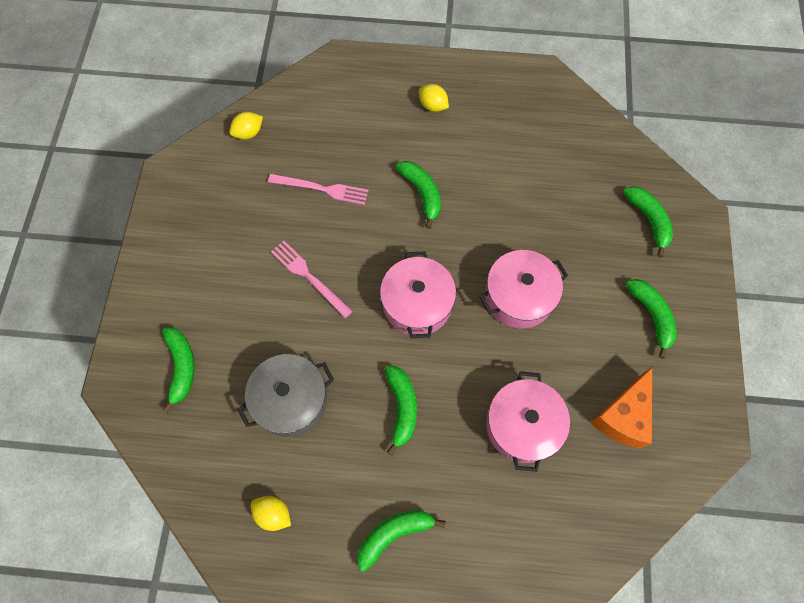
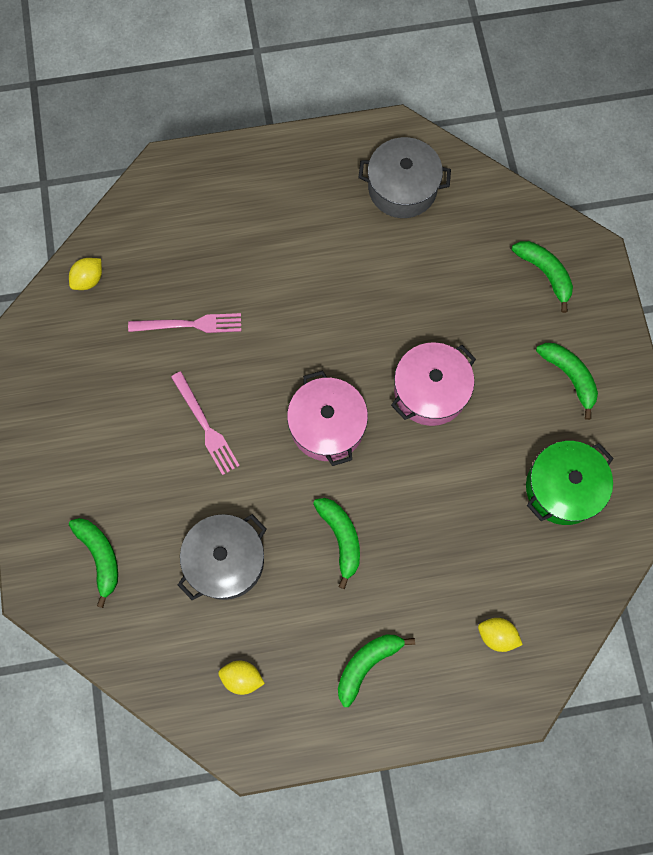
camera: 15 degrees left, 5 degrees up
pink fork [271,241,353,318] -> pink fork turned 150 degrees counterclockwise [171,371,240,475]
green banana [396,161,441,229] -> none
yellow lemon [419,84,449,112] -> yellow lemon moved to [478,618,523,652]
pink pot [486,371,570,472] -> none
orange cheese [590,367,652,448] -> green pot [526,441,613,525]
none -> grey pot [359,137,451,218]

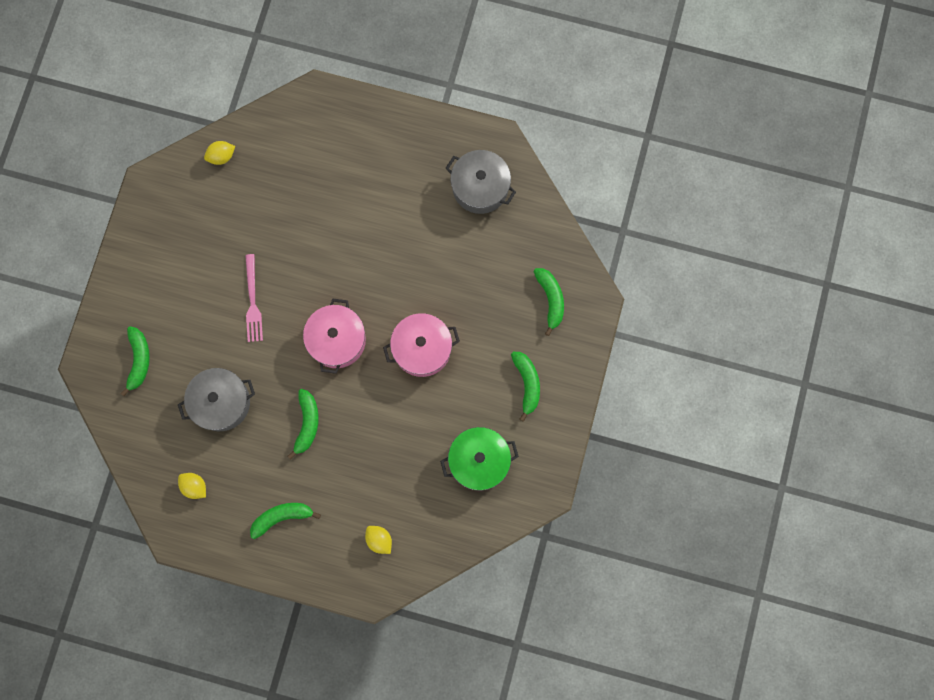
camera: 25 degrees right, 5 degrees up
pink fork [128,313,241,333] -> none

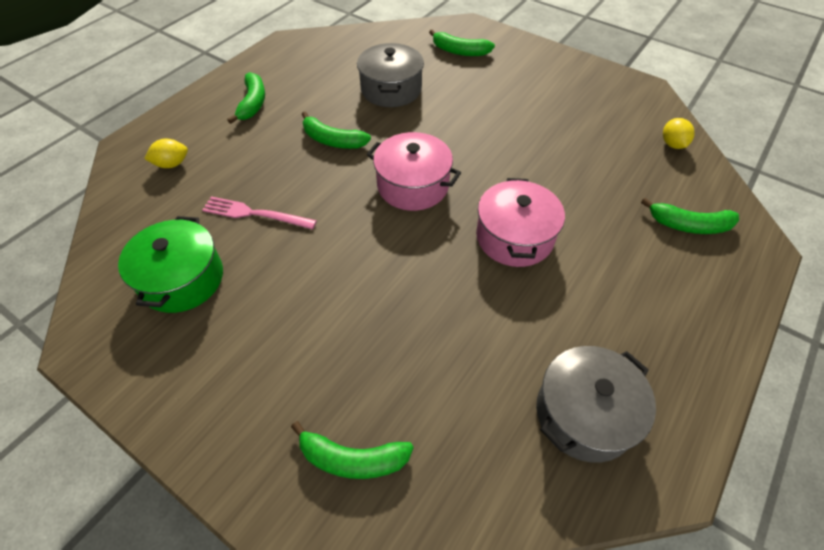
camera: 110 degrees right, 25 degrees down
yellow lemon [178,473,206,499] -> none
pink fork [245,254,263,342] -> pink fork moved to [202,196,317,229]
pink pot [383,313,460,377] -> pink pot moved to [476,178,565,267]
green banana [511,352,540,422] -> green banana moved to [641,198,739,234]

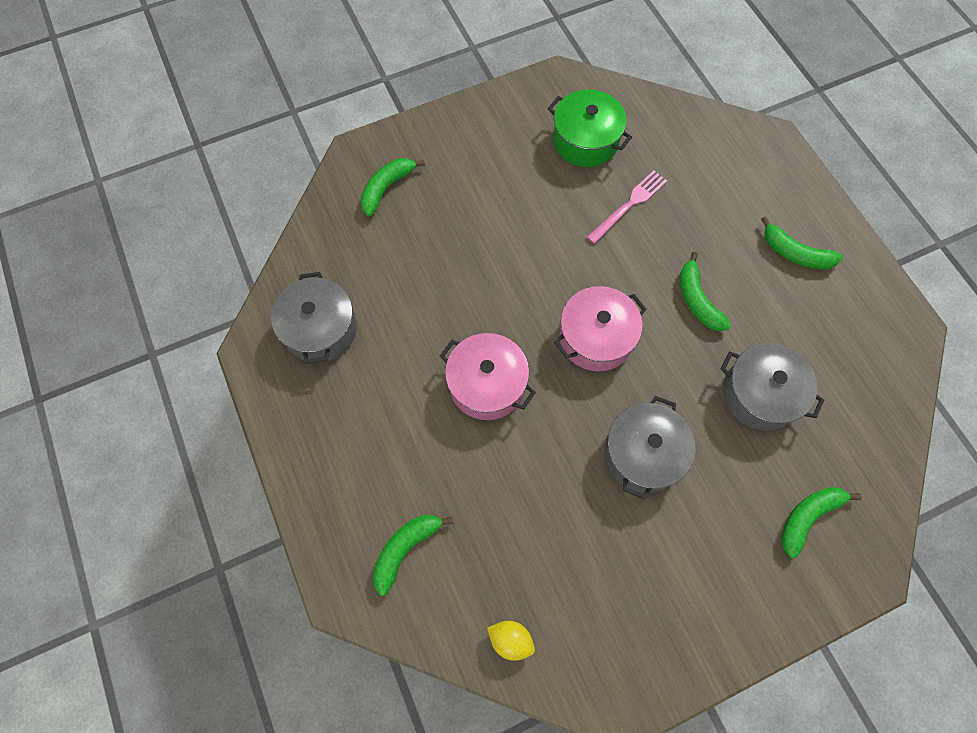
camera: 120 degrees right, 15 degrees up
yellow lemon [144,139,188,168] -> none
green banana [302,112,371,149] -> green banana turned 75 degrees counterclockwise [680,252,731,331]
none -> grey pot [604,396,695,500]

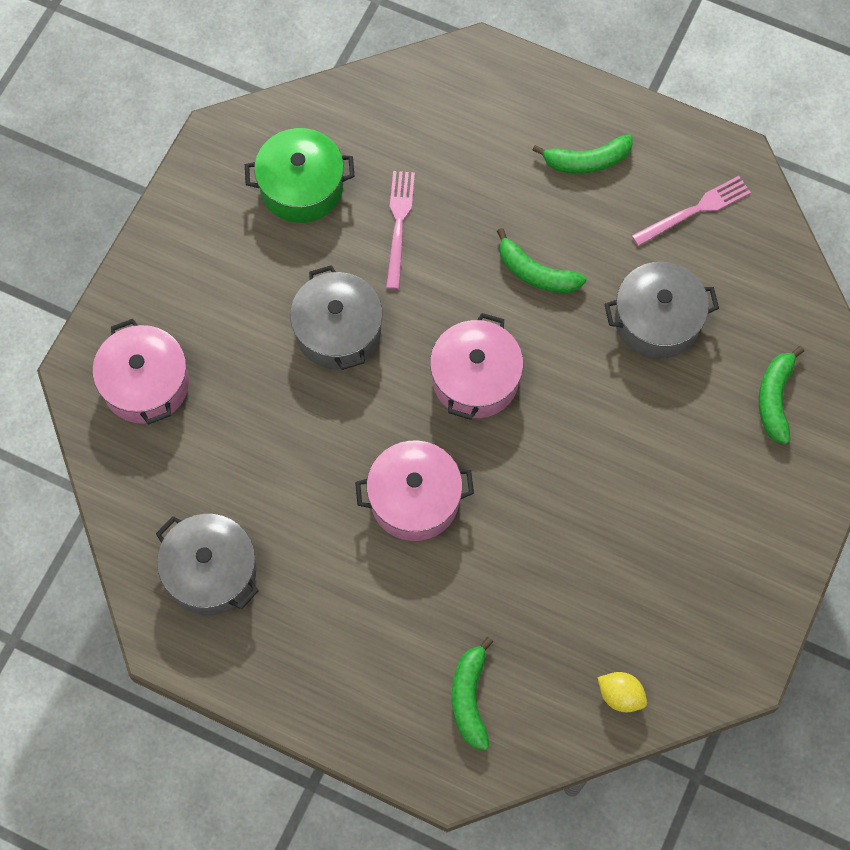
camera: 40 degrees left, 0 degrees up
green banana [360,158,425,217] -> pink pot [93,319,189,425]
yellow lemon [487,621,535,661] -> yellow lemon turned 45 degrees clockwise [598,672,647,712]
grey pot [604,396,695,500] -> grey pot moved to [290,265,383,370]
none -> pink fork [632,176,751,246]

